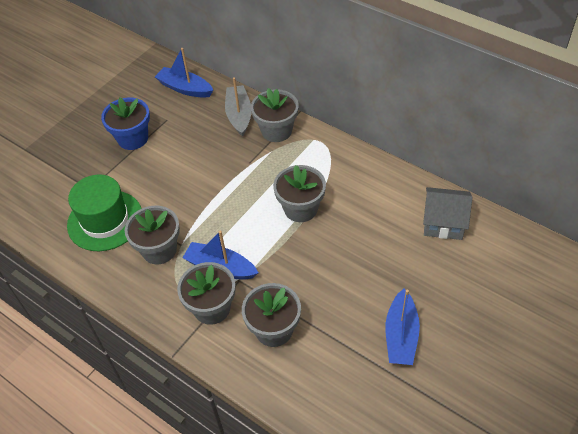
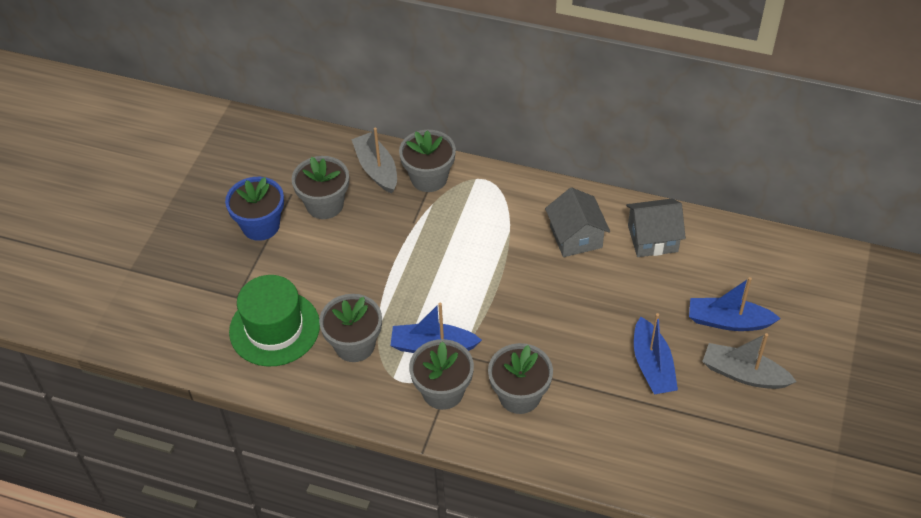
camera: 20 degrees left, 0 degrees up
blue boat [155,48,213,98] -> blue boat moved to [689,277,781,331]
grey flower pot [273,165,326,222] -> grey flower pot moved to [292,156,349,219]
none -> grey house [545,187,610,257]
none -> grey boat [702,333,797,389]

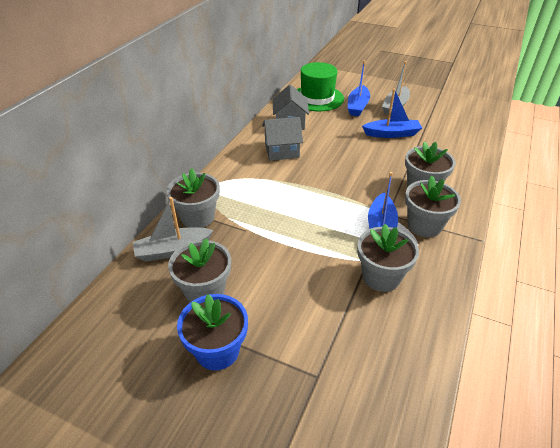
camera: 85 degrees left, 10 degrees down
green hat [229,275,320,367] -> green hat moved to [297,62,344,111]

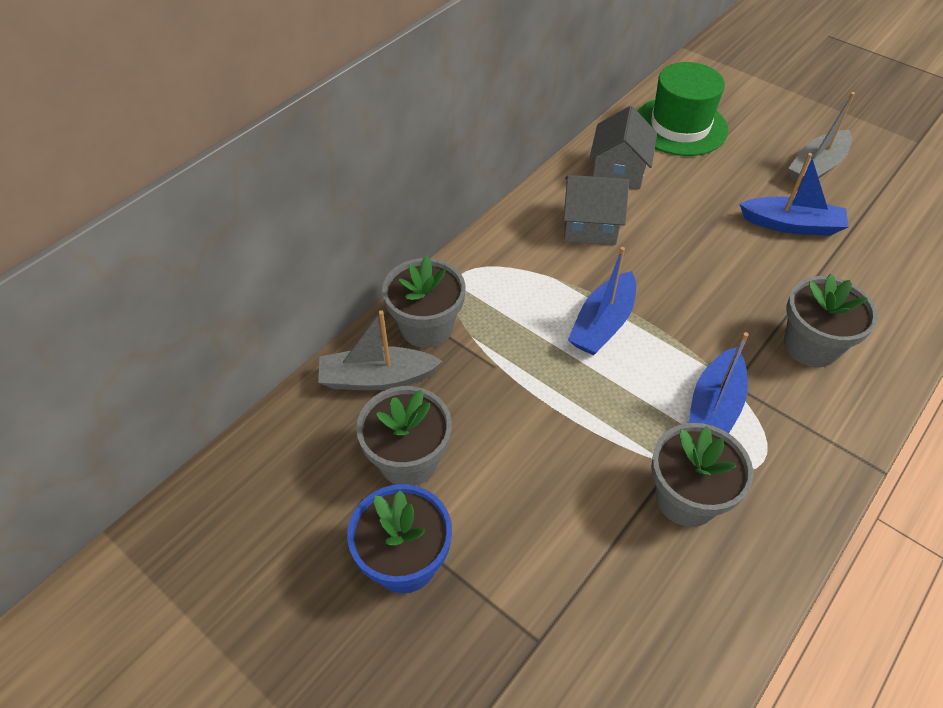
camera: 15 degrees right, 10 degrees up
blue boat [348,61,370,116] -> blue boat moved to [568,247,636,355]
grey flower pot [405,176,461,237] -> none

